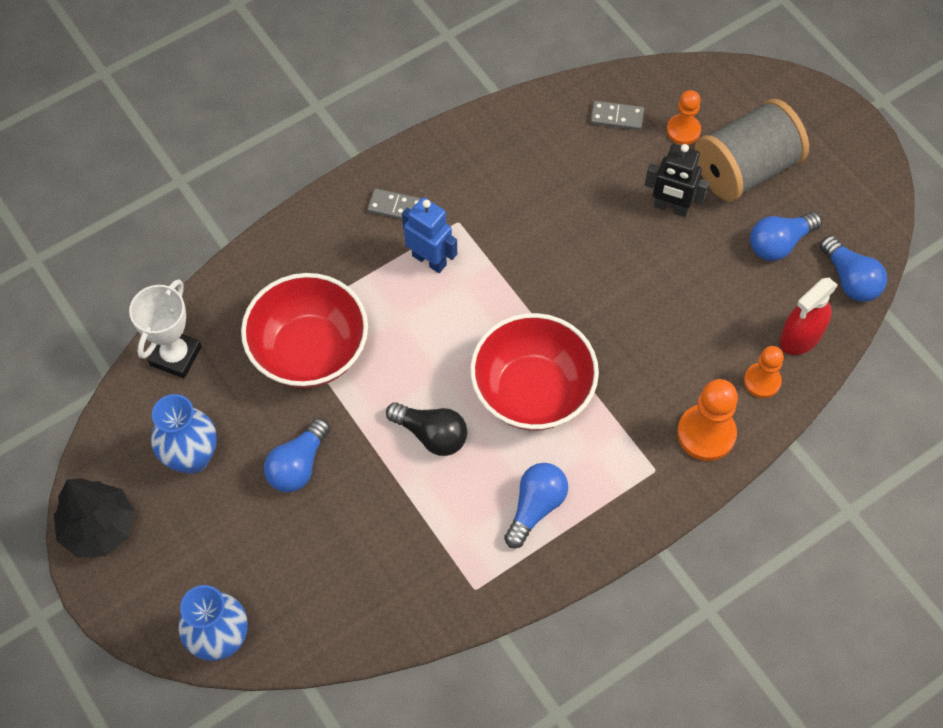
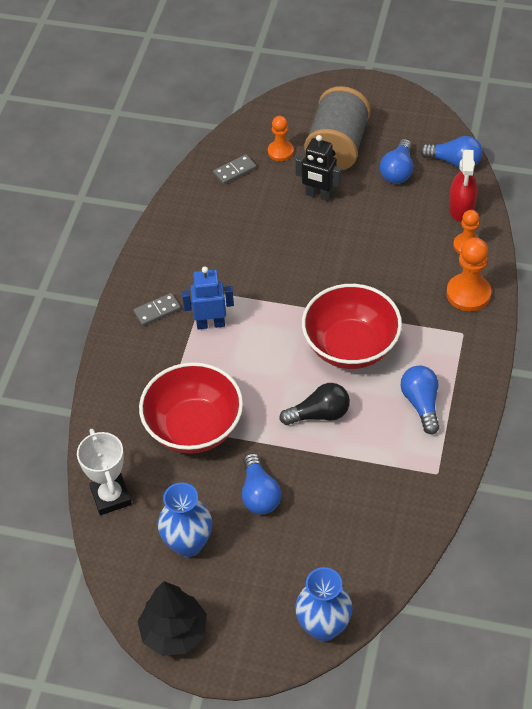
camera: 40 degrees left, 10 degrees down
black robot [645,144,709,217] -> black robot turned 45 degrees clockwise [296,135,341,202]

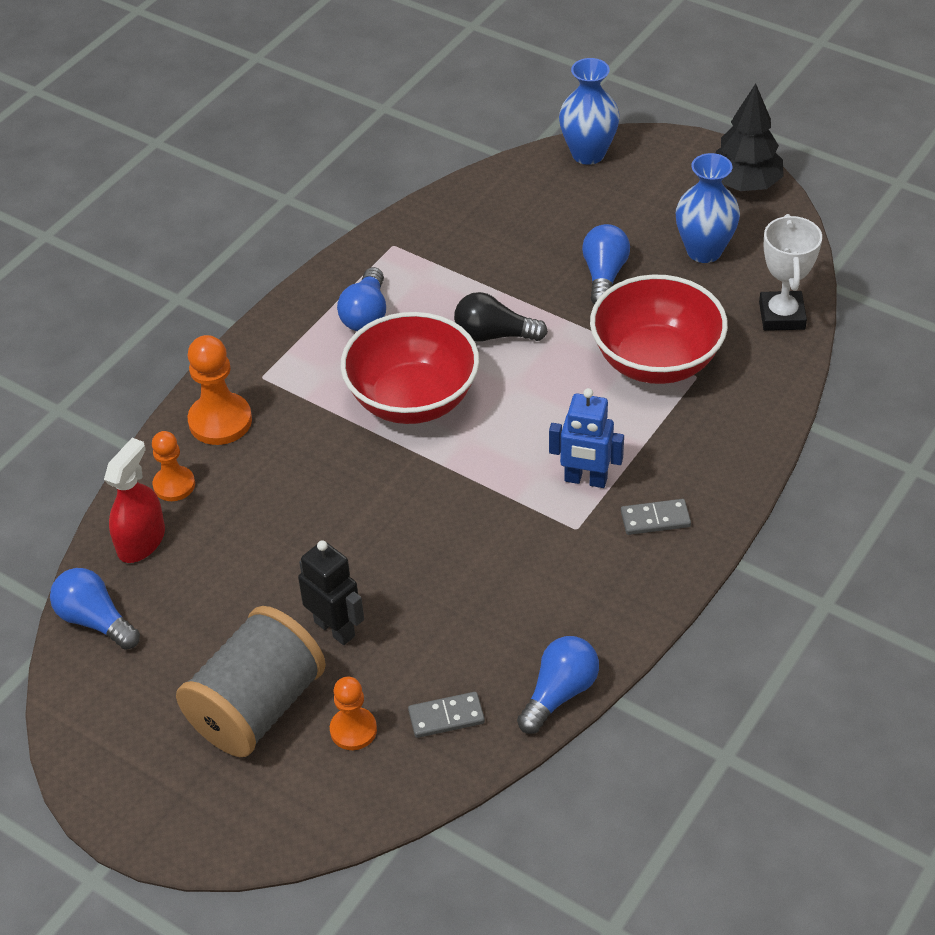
camera: 160 degrees left, 5 degrees down
blue light bulb [380,139,413,184] -> blue light bulb moved to [517,636,599,734]

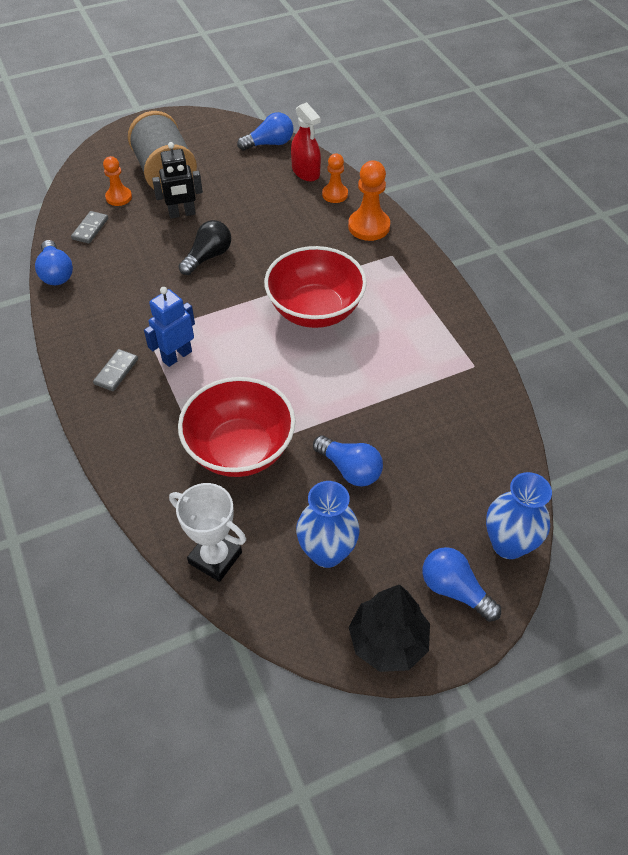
camera: 120 degrees right, 5 degrees up
blue light bulb [337,267,386,331] -> blue light bulb moved to [422,547,501,622]
black light bulb [454,292,548,342] -> black light bulb moved to [179,220,231,275]

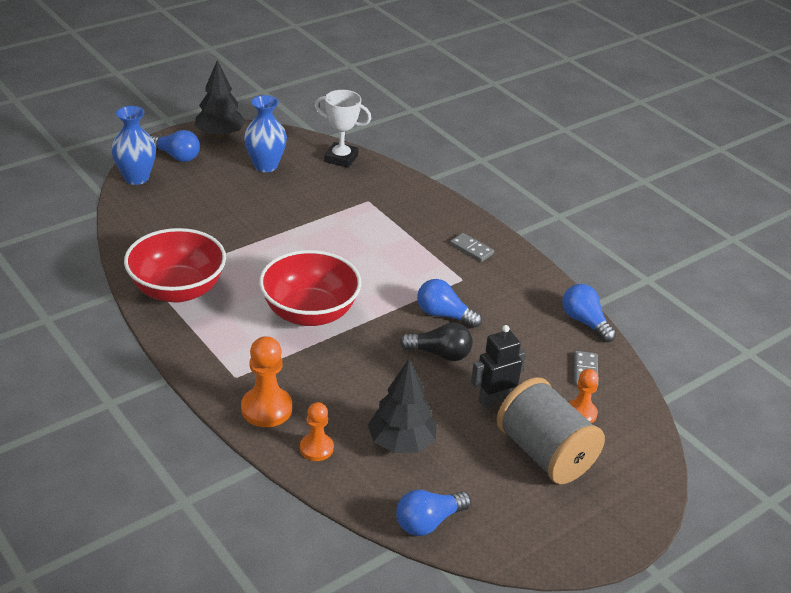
camera: 165 degrees right, 15 degrees down
grey domino [93,349,138,391] -> grey domino turned 60 degrees counterclockwise [450,233,494,262]
blue robot [144,287,195,367] -> none
red bowl [178,377,295,477] -> red bowl moved to [124,228,226,303]
black light bulb [179,220,231,275] -> black light bulb turned 105 degrees counterclockwise [400,323,473,361]
red spray bottle [291,102,321,181] -> none
blue light bulb [313,435,383,486] -> blue light bulb moved to [417,279,482,328]
none -> black tree [368,359,437,453]

